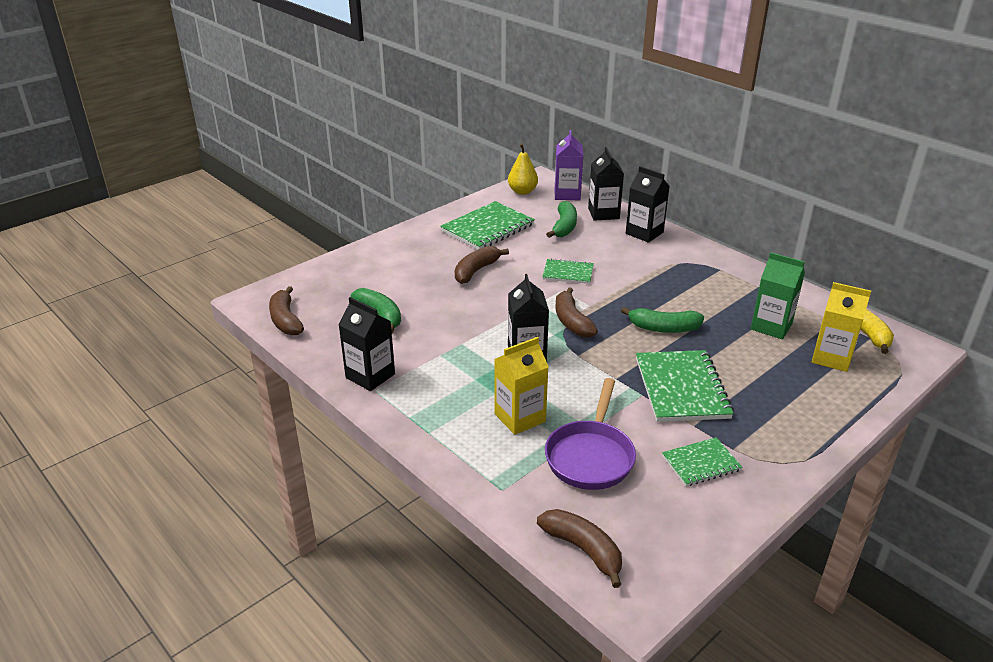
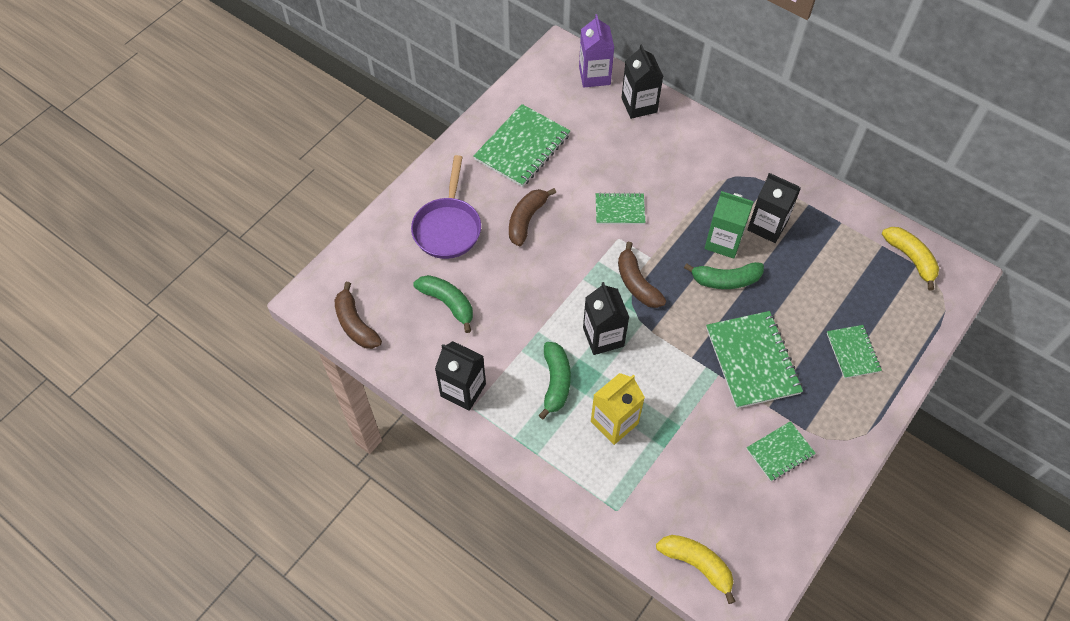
camera: 10 degrees left, 25 degrees up
yellow pear [508,143,538,195] -> none
brown banana [537,509,622,588] -> yellow banana [656,535,736,604]
purple pan [545,378,636,490] -> purple pan moved to [411,155,481,259]
green banana [546,201,577,238] -> green banana moved to [538,342,571,419]
black carton [626,166,670,243] -> black carton moved to [747,173,801,243]
green carton [751,252,805,339] -> green carton moved to [705,191,754,259]
yellow carton [812,282,871,372] -> none
none -> green notebook [827,325,882,379]

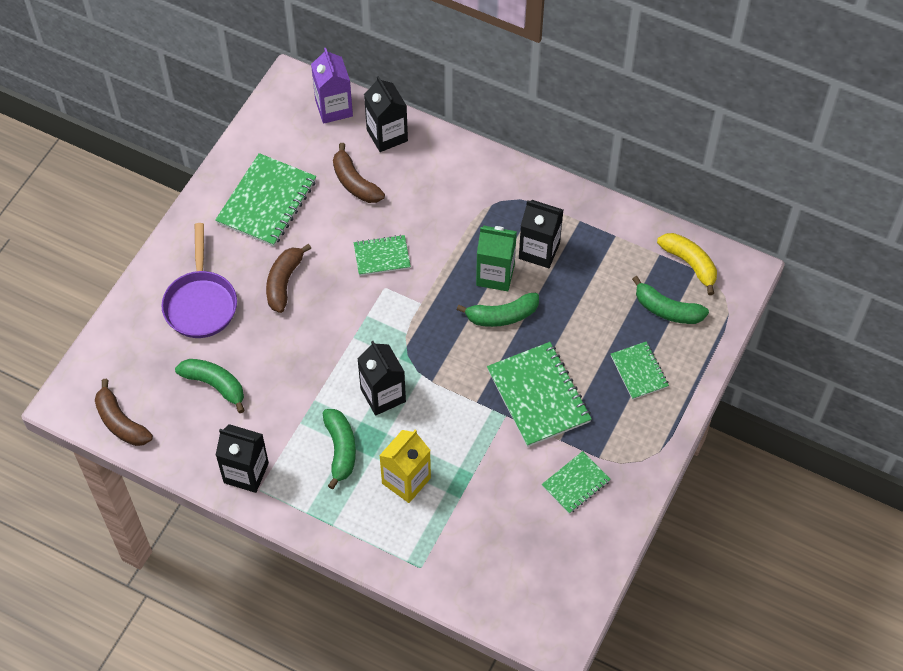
camera: 10 degrees left, 0 degrees up
brown banana [618,242,666,308] -> brown banana moved to [333,143,385,203]
yellow banana [656,535,736,604] -> none
none -> green banana [632,276,709,324]

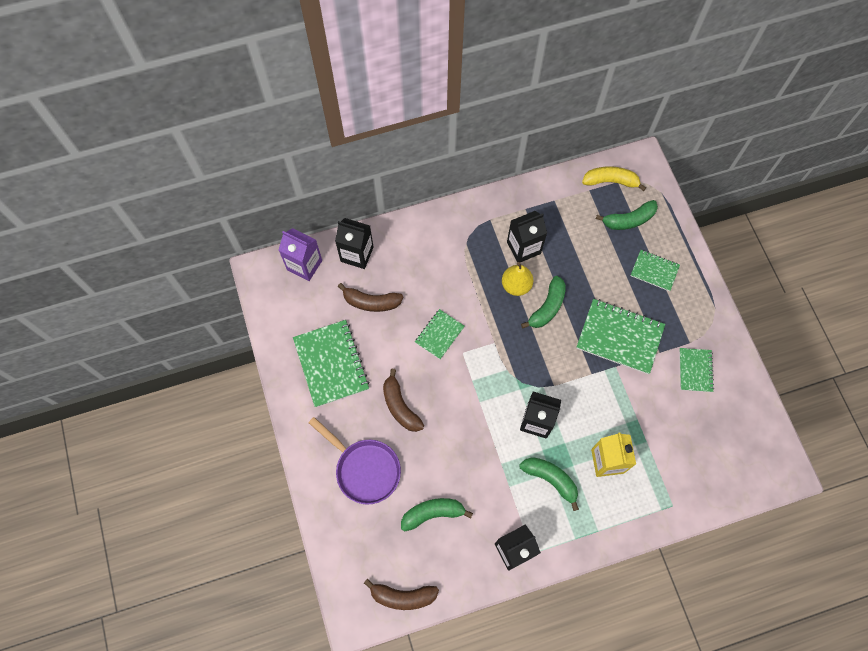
camera: 45 degrees left, 10 degrees up
green carton [476,226,517,291] -> yellow pear [502,262,533,296]

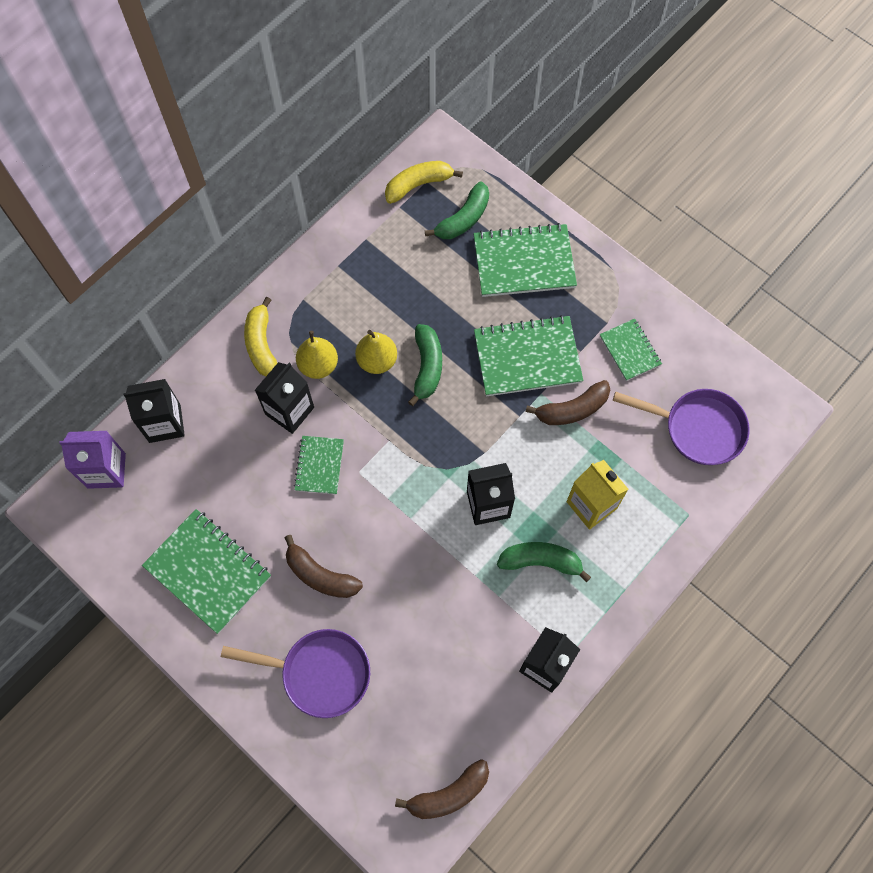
camera: 30 degrees left, 0 degrees up
brown banana [338,283,403,312] -> brown banana moved to [526,380,610,425]
green banana [401,498,473,531] -> none
black carton [507,211,547,262] -> black carton moved to [255,362,314,434]
green notebook [631,250,680,291] -> green notebook [473,223,577,297], size x1.76
none -> yellow banana [244,297,277,377]
none -> yellow pear [296,331,338,379]
none -> purple pan [613,389,750,465]

